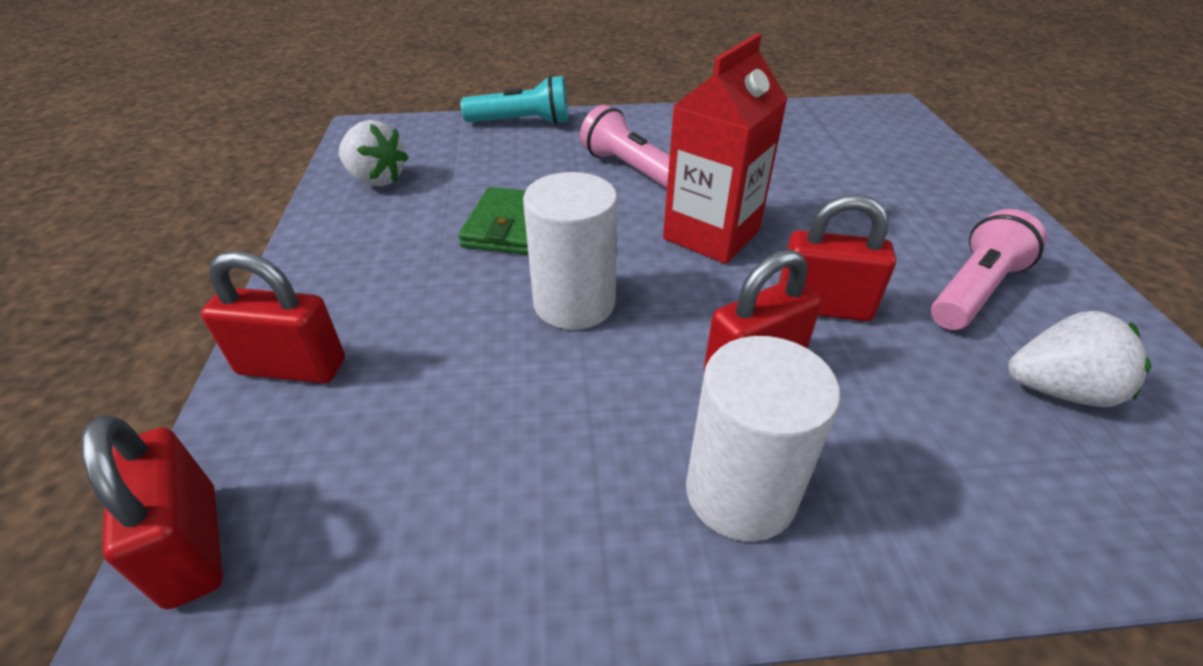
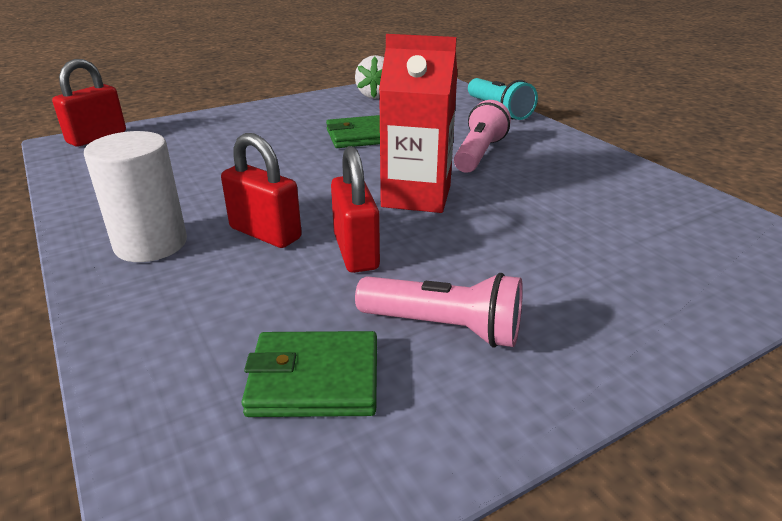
camera: 65 degrees right, 10 degrees down
red padlock [201,251,345,383] -> none
white cylinder [523,172,618,330] -> none
white strawberry [1008,311,1152,407] -> green wallet [242,331,377,417]

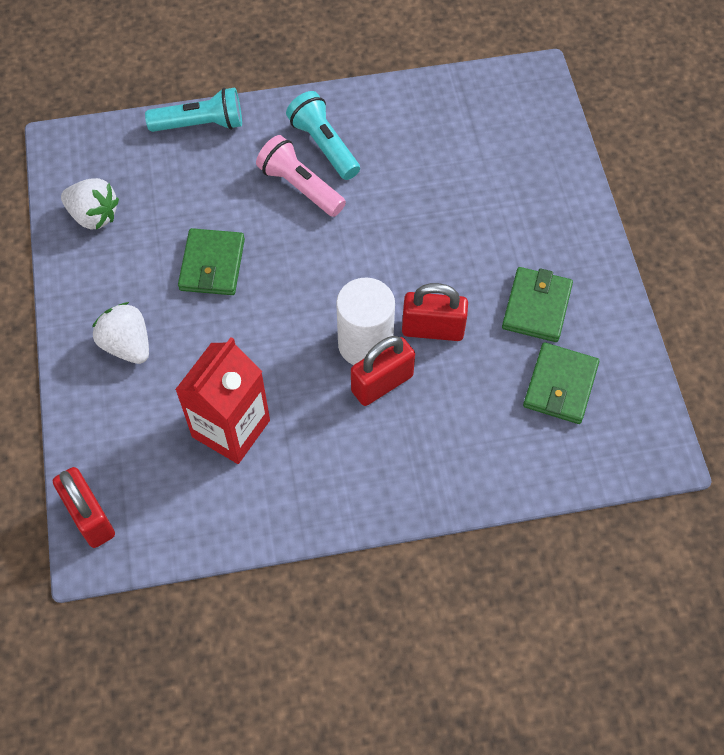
camera: 70 degrees left, 30 degrees up
white cylinder [84,131,187,262] -> white cylinder moved to [336,278,395,365]
pink flashlight [355,273,523,348] -> green wallet [502,267,573,342]
red carton [379,34,457,213] -> red carton moved to [175,337,270,464]
none -> white strawberry [92,302,149,364]
none -> turquoise flashlight [286,91,360,180]

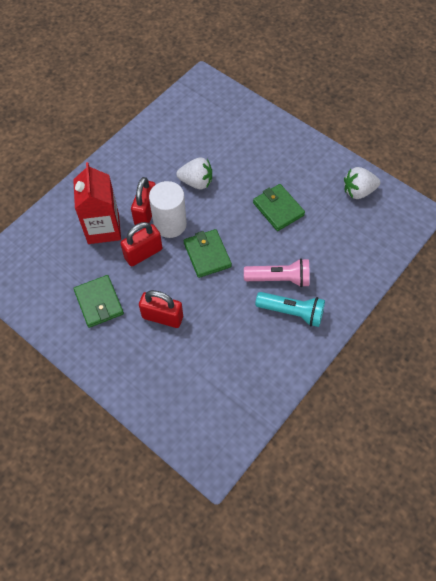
camera: 140 degrees right, 0 degrees up
red padlock [53,467,115,548] -> red padlock moved to [139,290,183,328]
white strawberry [92,302,149,364] -> white strawberry moved to [176,157,212,190]
turquoise flashlight [145,88,242,132] -> none
red carton [175,337,270,464] -> red carton moved to [73,162,121,244]
green wallet [523,342,599,424] -> green wallet moved to [184,229,232,278]

